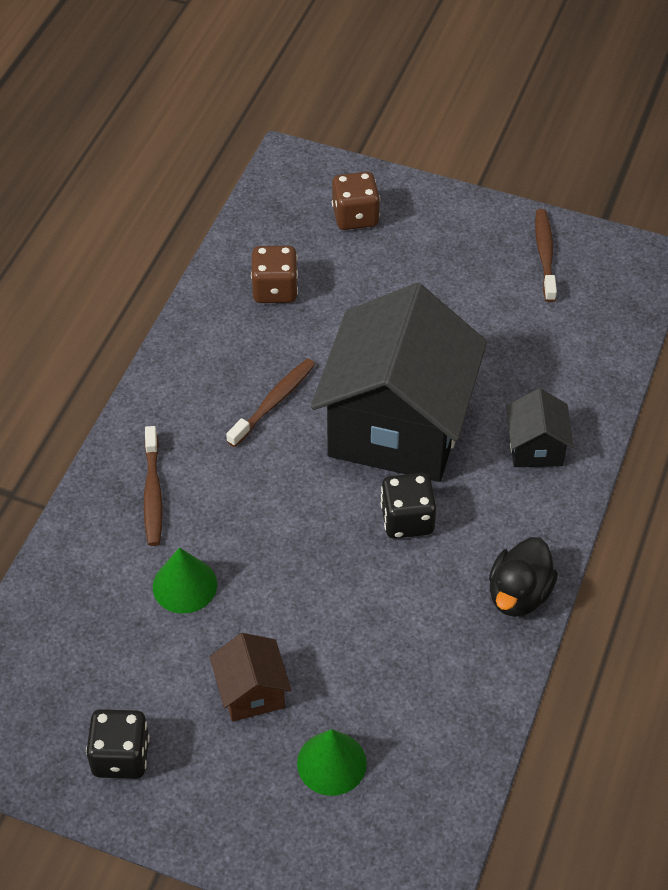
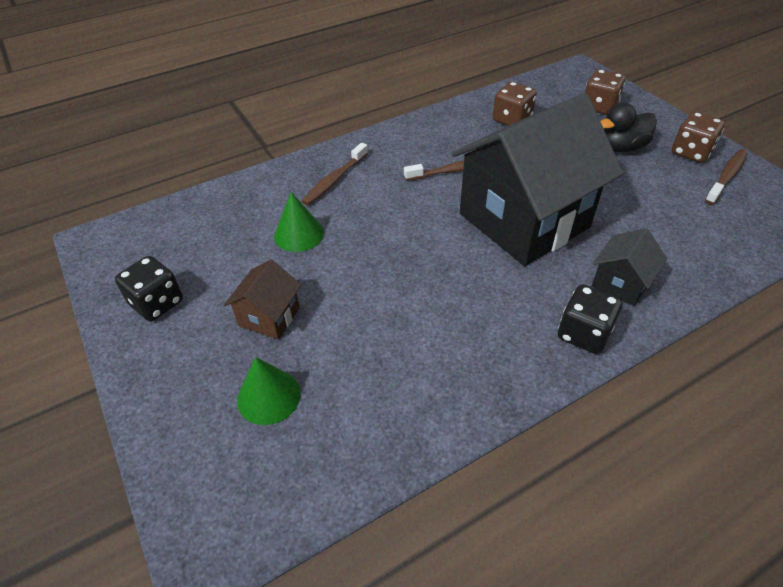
camera: 40 degrees right, 5 degrees down
black dice [381,473,436,539] -> black dice moved to [558,285,622,354]
black duck [489,537,558,617] -> black duck moved to [600,103,657,152]
none -> brown dice [672,112,725,163]

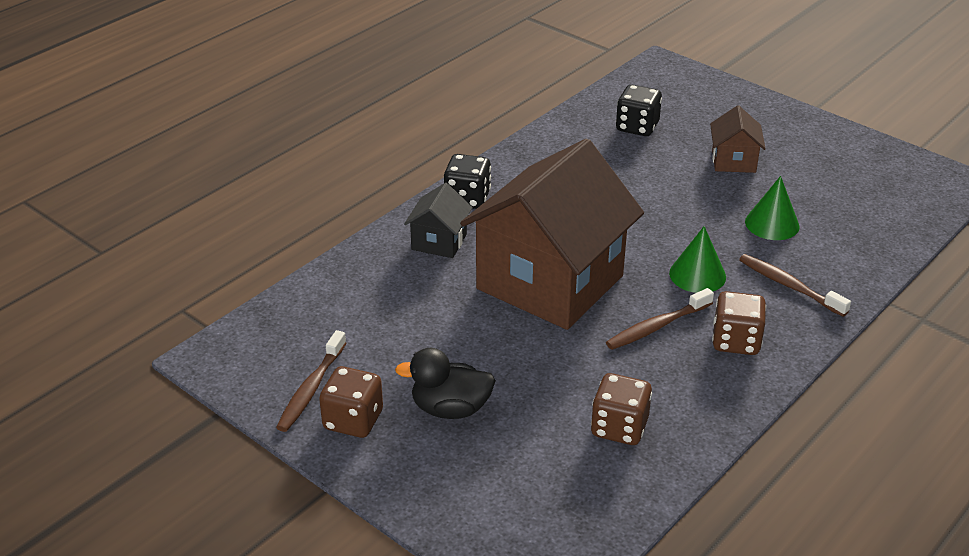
camera: 160 degrees right, 10 degrees down
black dice [115,256,183,321] -> black dice moved to [616,85,662,136]
green cone [237,357,301,425] -> green cone moved to [669,226,726,293]
brown toothbrush [301,143,368,206] -> brown toothbrush turned 60 degrees counterclockwise [739,254,851,317]
black house [451,93,624,266] -> brown house [460,139,644,330]
brown dice [585,69,625,115] -> brown dice moved to [712,291,766,355]
black duck [600,103,657,152] -> black duck turned 135 degrees counterclockwise [395,348,496,419]

